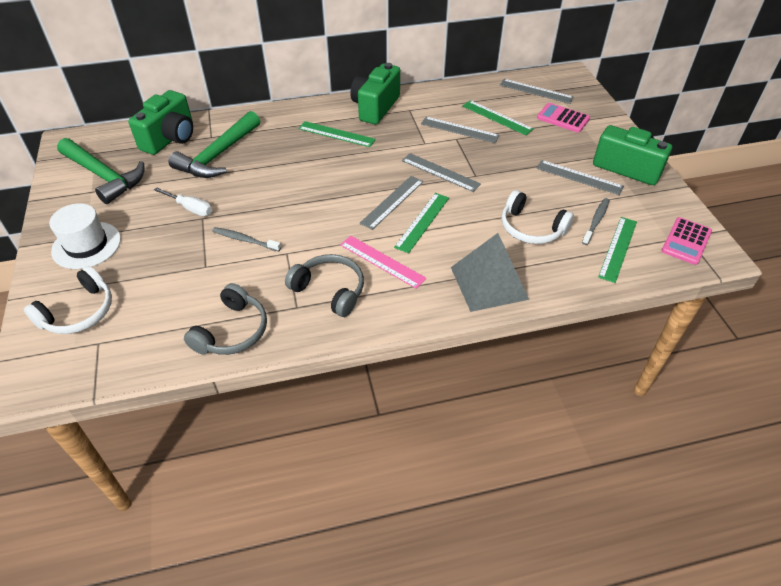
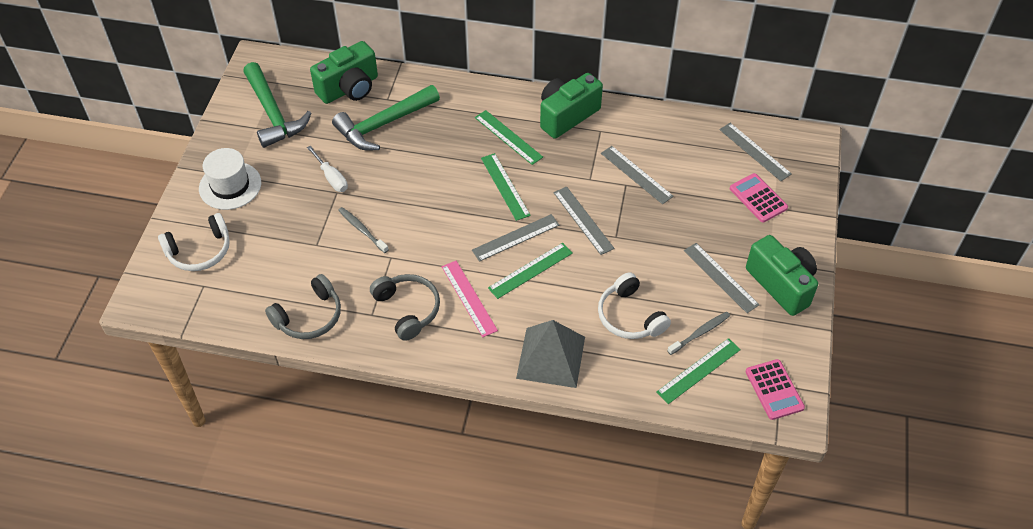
camera: 25 degrees right, 5 degrees up
green ruler [463,100,533,135] -> green ruler moved to [481,153,531,221]
pink calculator [661,217,712,265] -> pink calculator turned 75 degrees counterclockwise [746,359,805,420]

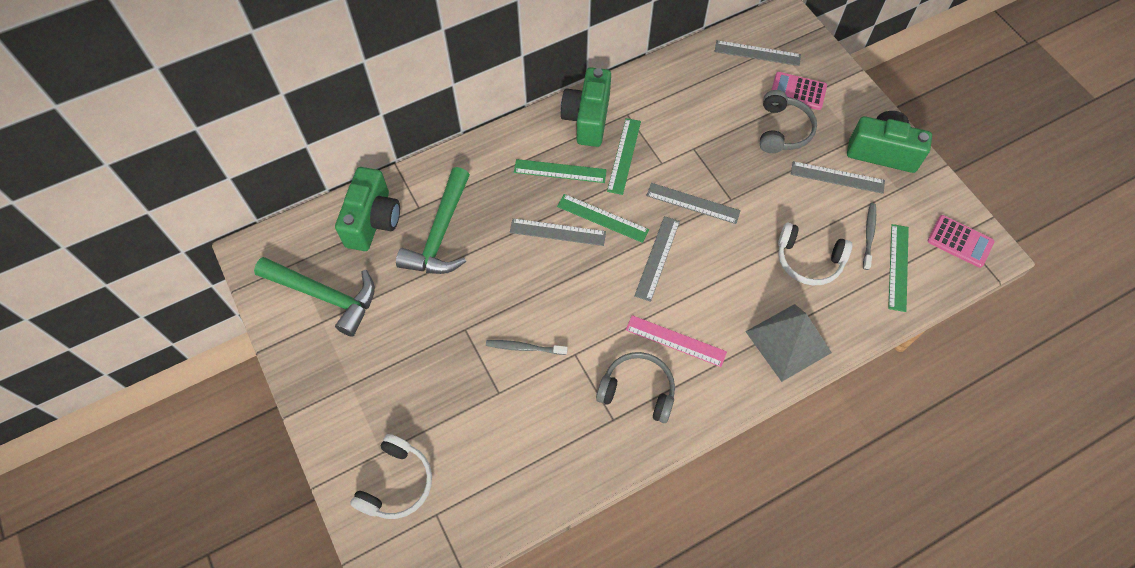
camera: 40 degrees left, 10 degrees up
white hat [199,148,261,210] -> none
grey headphones [265,274,341,339] -> grey headphones moved to [760,90,817,153]
white screwdriver [307,146,348,192] -> none
green ruler [488,243,573,299] -> green ruler moved to [607,118,641,195]
grey ruler [601,146,674,204] -> grey ruler moved to [510,218,606,246]

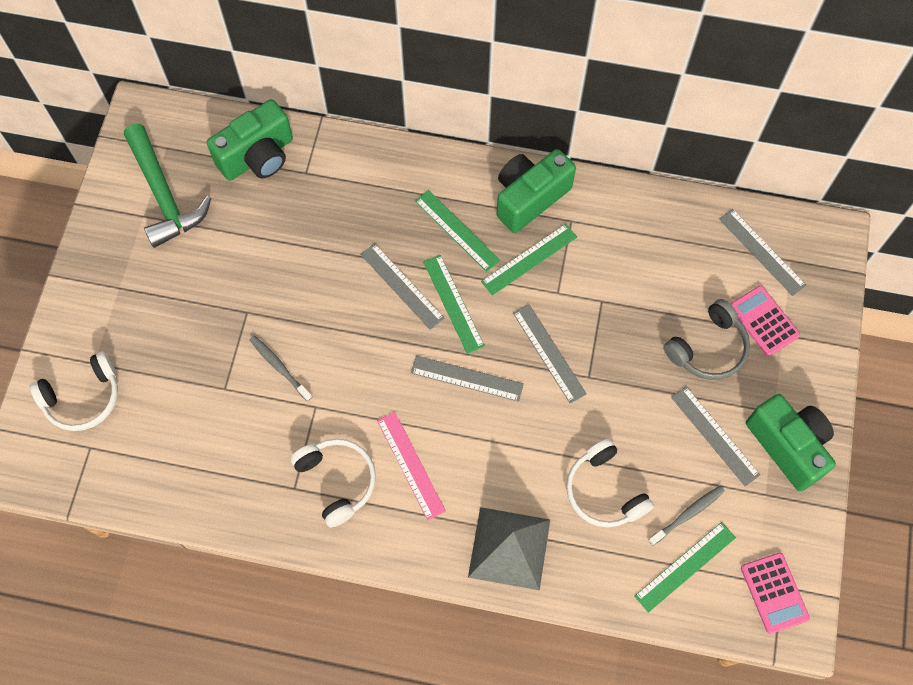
camera: 40 degrees right, 5 degrees up
green hammer [396,167,470,274] -> none
grey headphones [596,352,675,423] -> white headphones [290,439,376,527]
grey ruler [634,216,680,302] -> grey ruler turned 45 degrees clockwise [411,355,524,402]

